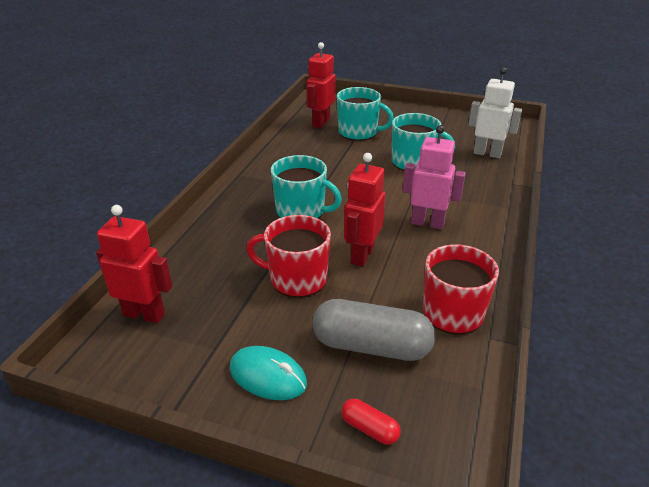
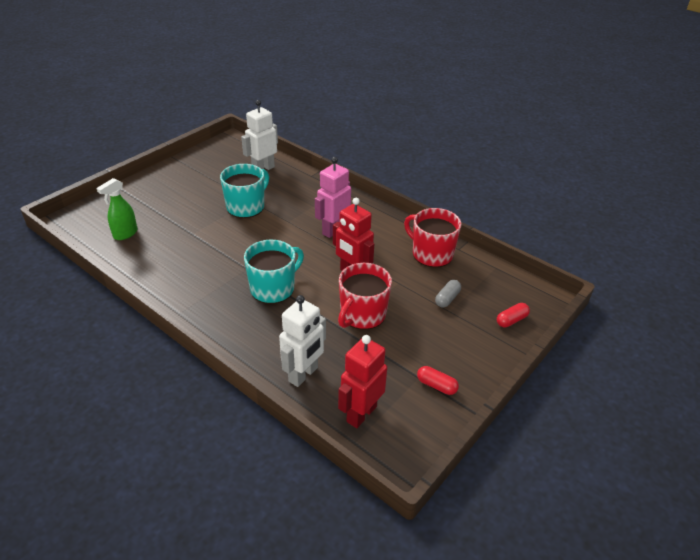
camera: 70 degrees left, 5 degrees up
turquoise mouse [230,346,307,400] -> none
red robot [307,42,336,128] -> green spray bottle [97,178,138,240]
grey capsule [312,299,435,361] -> grey capsule [435,280,461,308], size x0.46
turquoise mug [337,87,394,141] -> none
none -> white robot [279,295,326,387]
none -> red capsule [417,366,459,395]

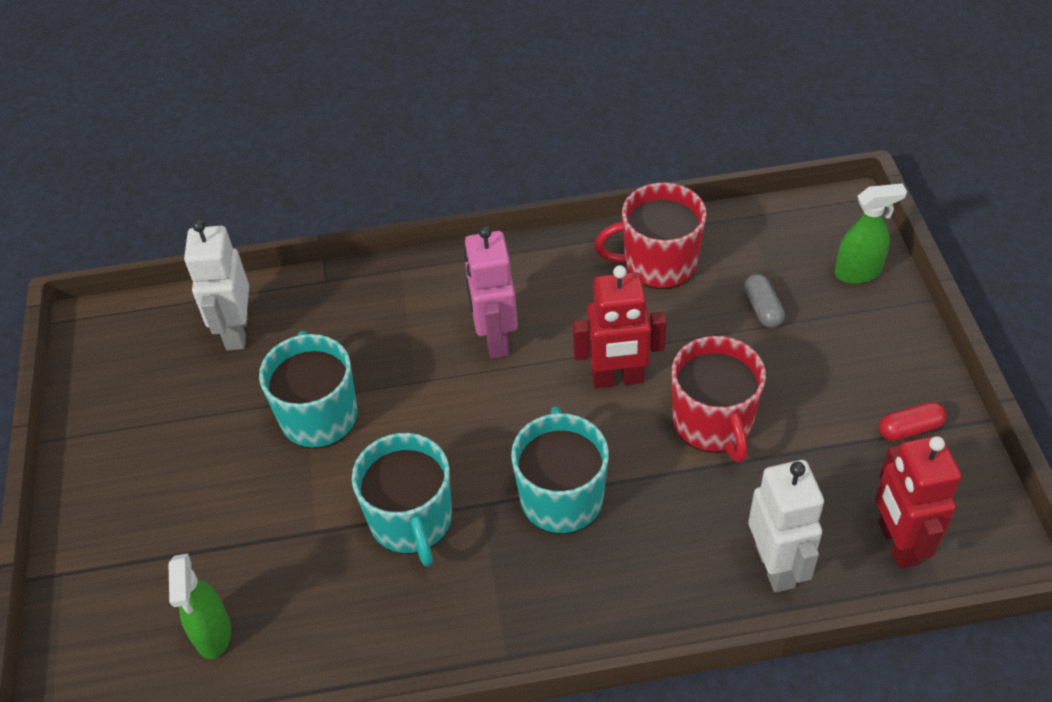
camera: 45 degrees left, 10 degrees up
red capsule [497,303,530,327] -> green spray bottle [835,183,907,284]
none -> turquoise mug [352,433,452,567]

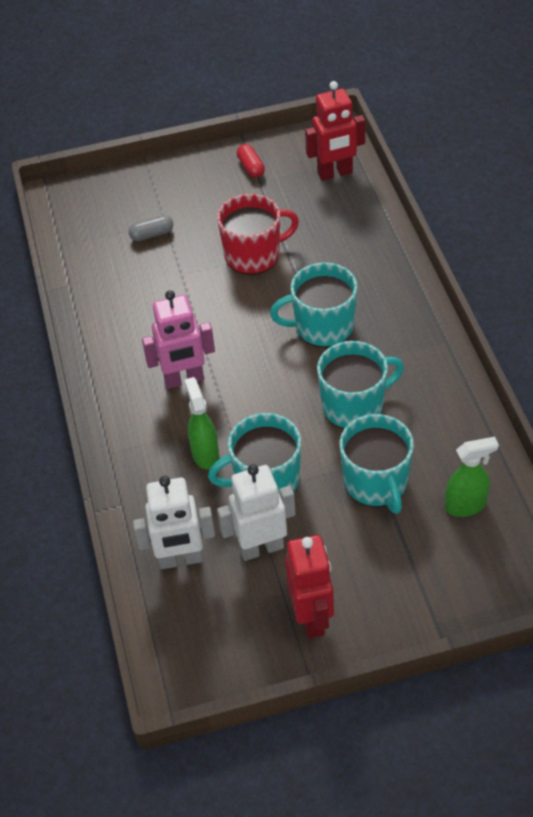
camera: 95 degrees left, 0 degrees up
red robot [573,265,667,388] -> red robot moved to [285,535,334,639]
red mug [594,183,706,289] -> none
white robot [748,460,824,593] -> white robot moved to [217,464,296,561]
green spray bottle [835,183,907,284] -> green spray bottle moved to [185,377,219,470]
none -> turquoise mug [340,414,414,514]

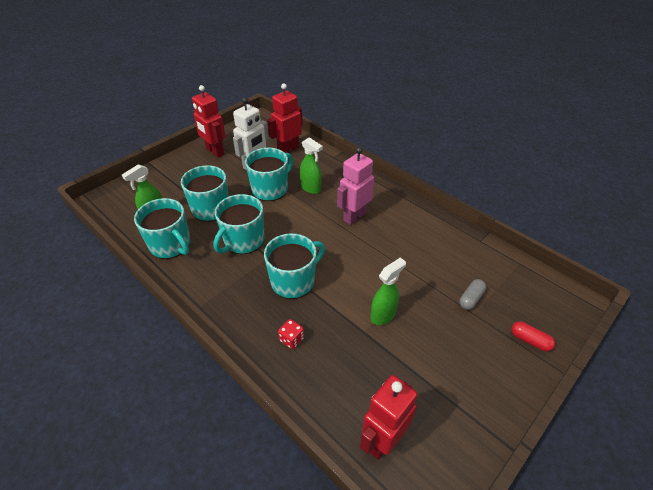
camera: 145 degrees right, 5 degrees down
white robot [133,476,215,569] -> red robot [267,84,303,153]
red mug [217,194,299,275] -> green spray bottle [371,258,406,325]
red capsule [237,144,265,178] -> red capsule moved to [511,321,555,351]
none -> turquoise mug [134,198,190,259]
none -> red dice [278,319,304,349]

